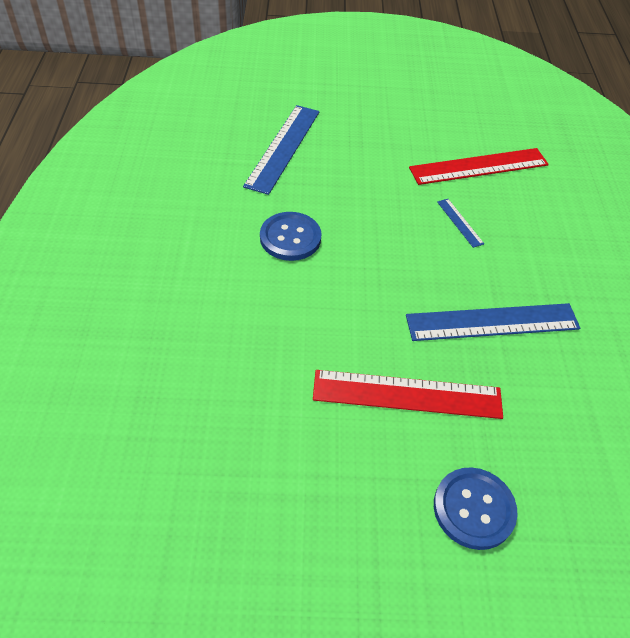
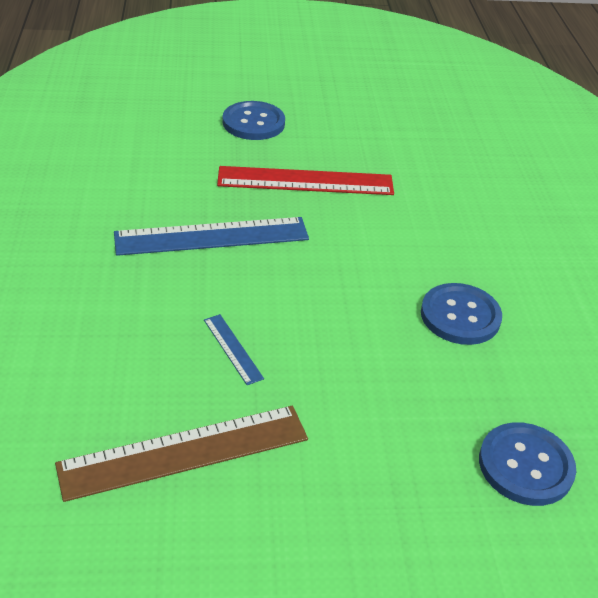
camera: 175 degrees right, 10 degrees down
blue ruler [243,105,320,195] -> blue button [479,422,576,506]
red ruler [409,148,549,185] -> brown ruler [55,406,308,502]

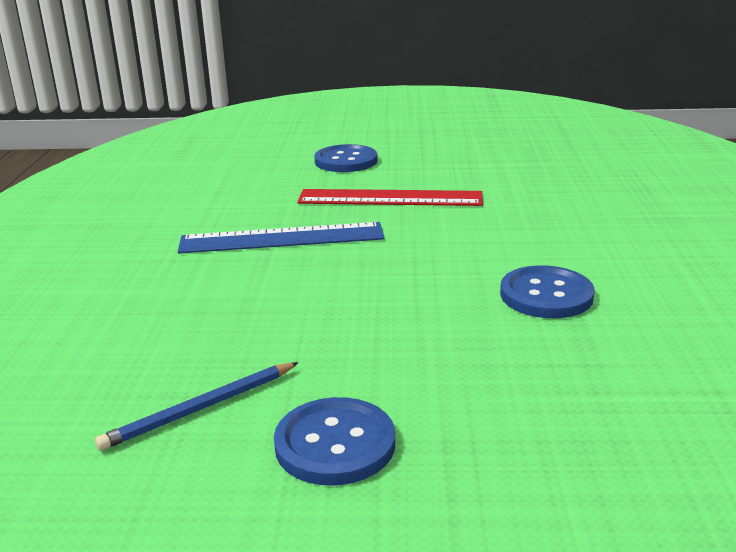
camera: 10 degrees right, 15 degrees down
brown ruler [55,406,308,502] -> blue pencil [95,362,299,451]
blue ruler [204,314,264,385] -> none
blue button [479,422,576,506] -> blue button moved to [274,397,395,485]

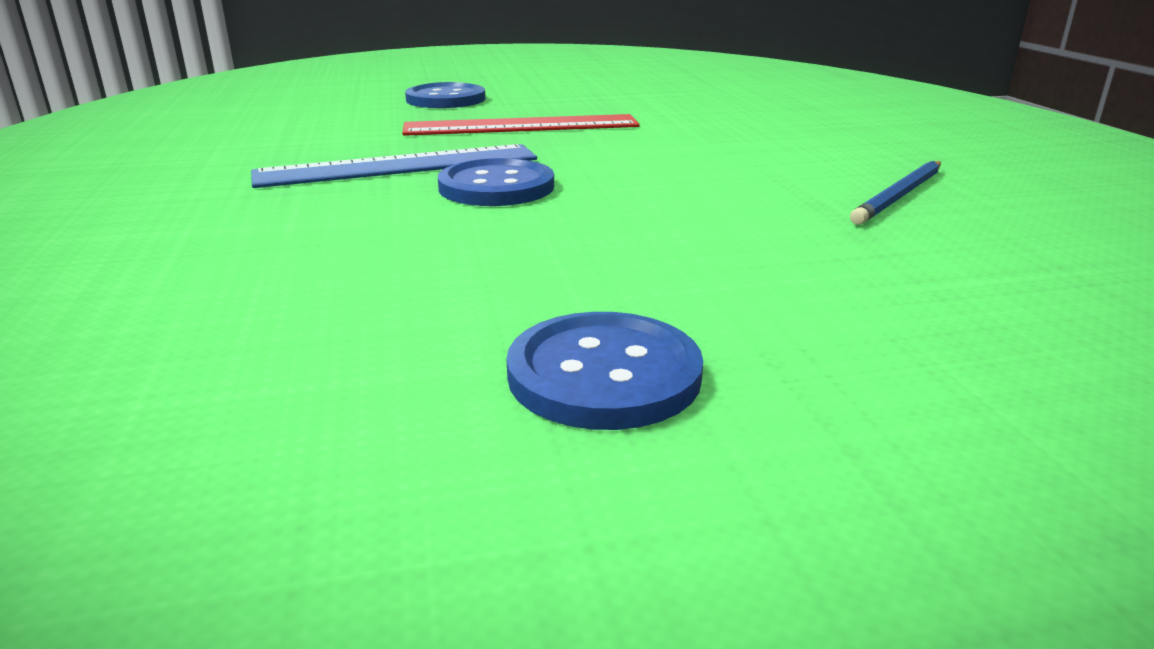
camera: 15 degrees left, 0 degrees up
blue pencil [95,362,299,451] -> blue pencil moved to [850,161,941,225]
blue button [500,265,595,318] -> blue button moved to [438,158,554,206]

